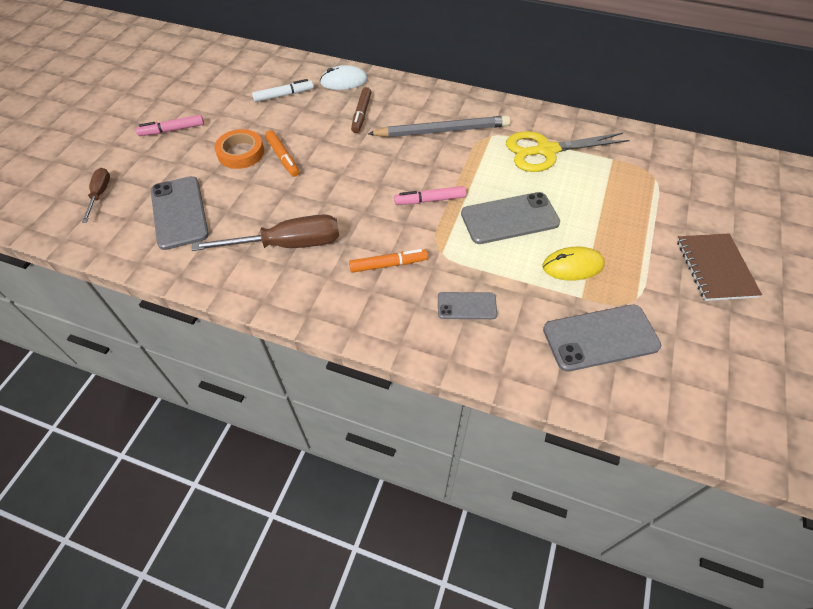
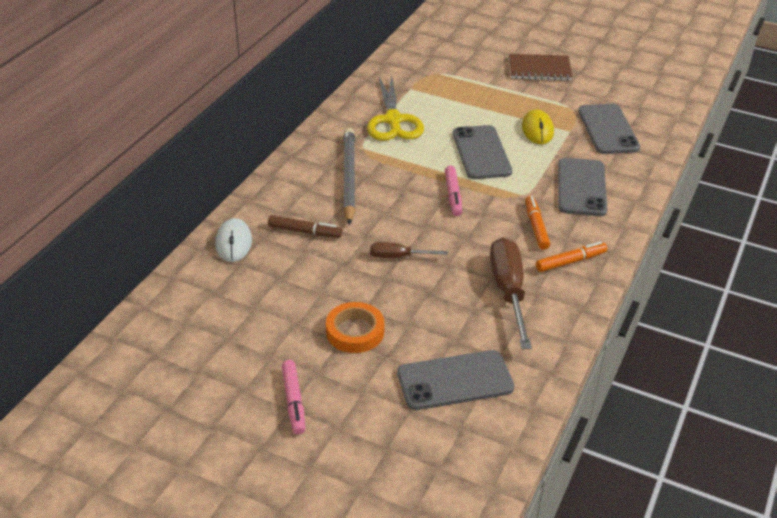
camera: 85 degrees left, 15 degrees down
brown screwdriver [82,168,110,223] -> brown screwdriver moved to [370,242,448,258]
white marker [252,79,314,102] -> none
orange marker [265,130,299,177] -> orange marker moved to [536,241,607,272]
grey phone [438,292,497,319] -> grey phone [558,158,607,216], size x1.75

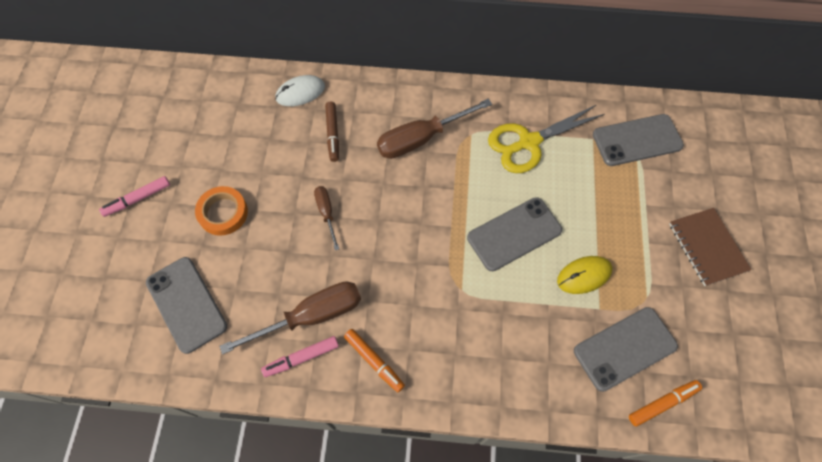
camera: 70 degrees right, 25 degrees up
grey pencil [344,128,355,225] -> brown screwdriver [377,99,492,159]
pink marker [445,165,462,216] -> pink marker moved to [261,336,339,377]
orange marker [525,196,550,250] -> orange marker moved to [629,380,702,427]
grey phone [558,158,607,216] -> grey phone moved to [593,114,684,166]

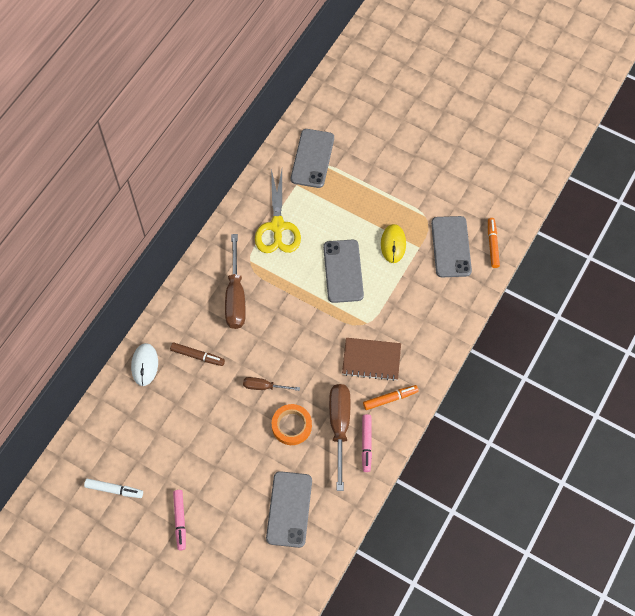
camera: 65 degrees left, 0 degrees up
grey phone [146,257,227,354] -> grey phone turned 75 degrees counterclockwise [266,471,312,548]
orange tape [195,186,248,236] -> orange tape moved to [272,404,312,445]
brown notebook [669,208,751,286] -> brown notebook moved to [342,338,401,381]
none -> white marker [84,479,143,498]

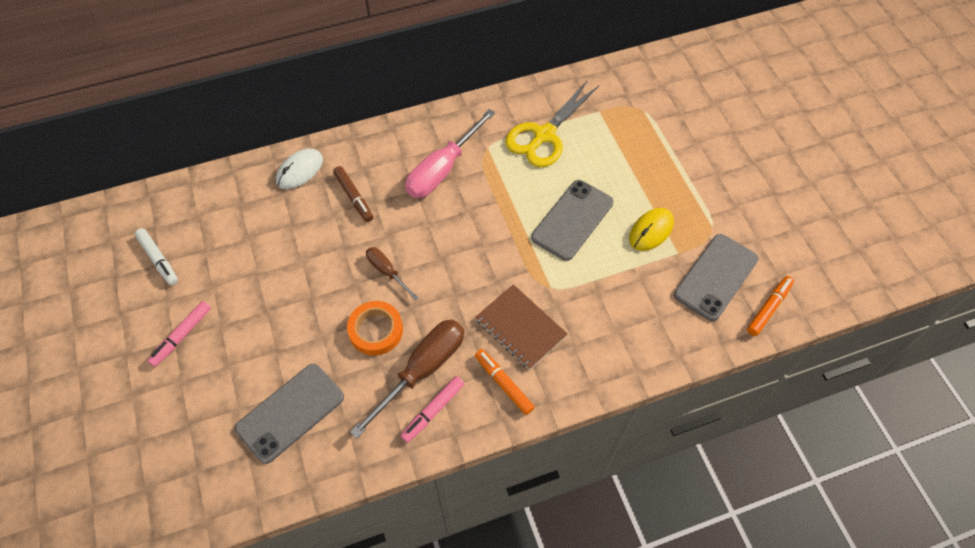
camera: 40 degrees right, 5 degrees down
brown screwdriver [225,234,246,329] -> pink screwdriver [405,109,495,198]
grey phone [291,129,334,188] -> none
orange marker [363,385,419,410] -> orange marker turned 150 degrees counterclockwise [475,349,534,415]

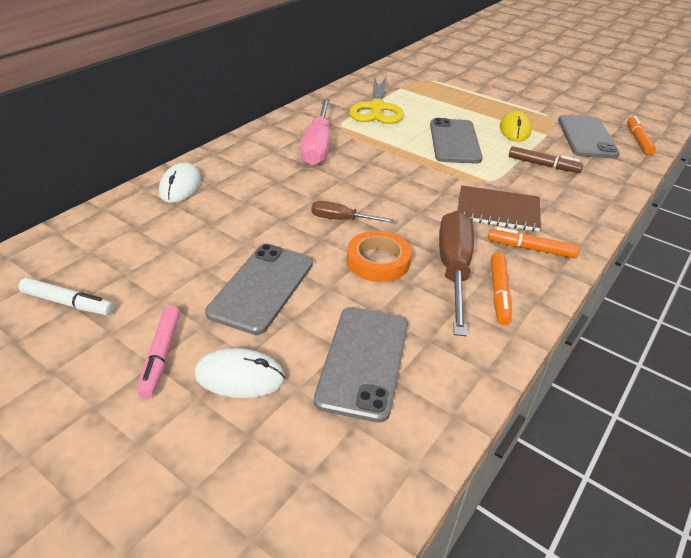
camera: 35 degrees left, 20 degrees down
brown marker [333,166,373,222] -> brown marker moved to [509,146,583,173]
pink marker [401,376,464,443] -> orange marker [491,252,512,325]
none -> white mouse [194,348,285,398]
none -> grey phone [205,244,313,335]

